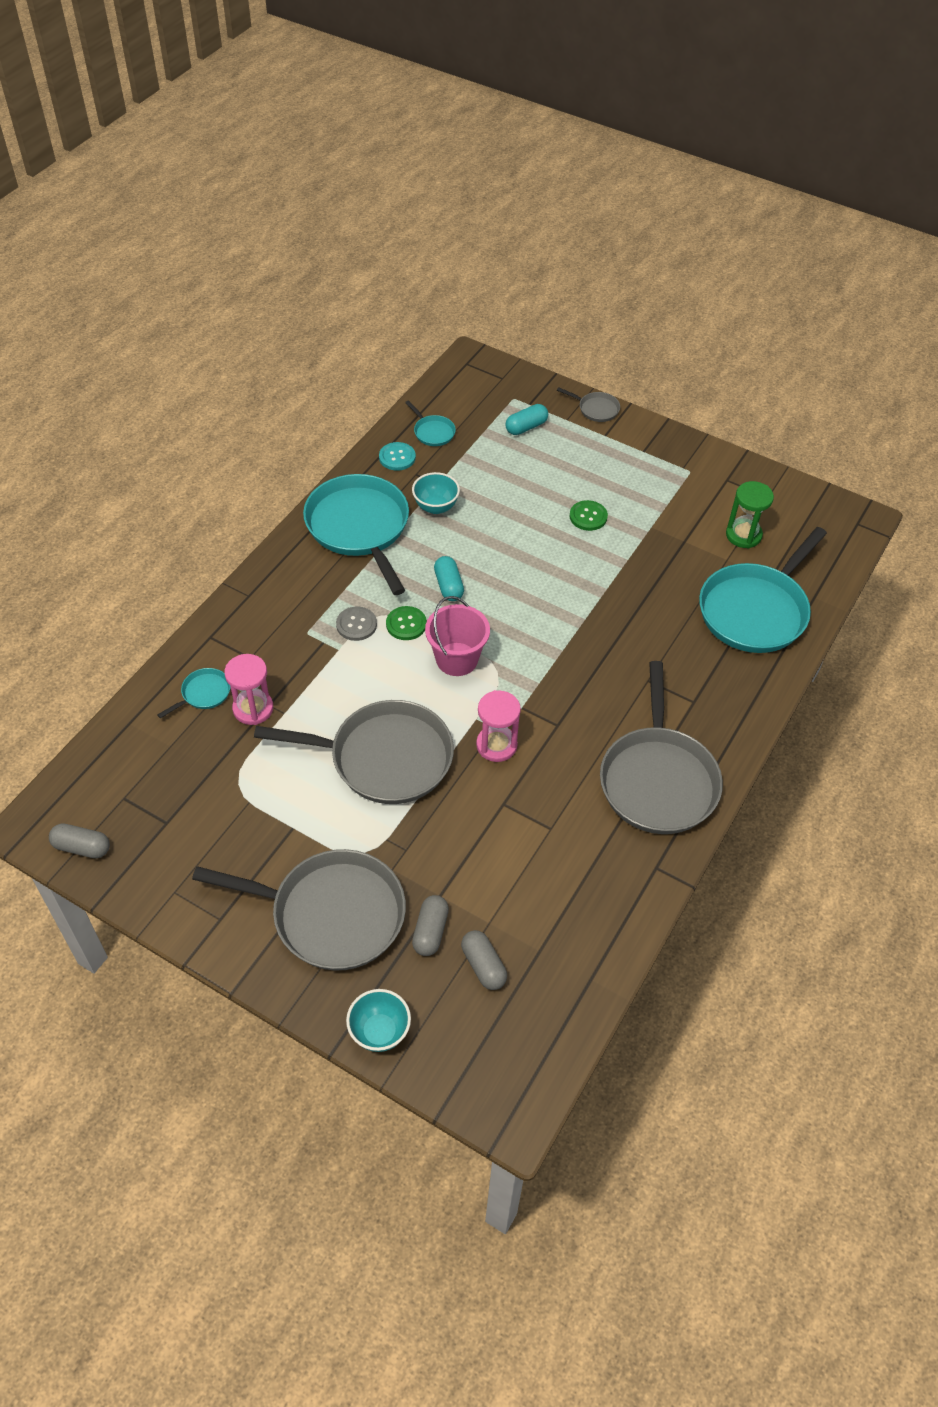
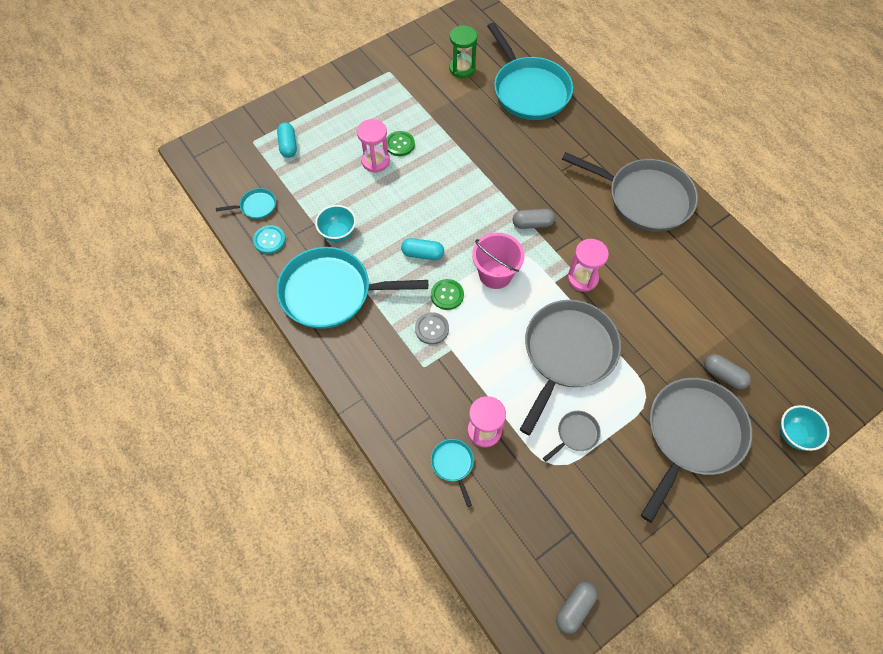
camera: 65 degrees left, 10 degrees up
grey capsule [461,930,507,990] -> grey capsule moved to [513,209,555,229]
grey pan [557,387,620,422] -> grey pan moved to [543,411,601,462]
none -> pink hourglass [357,119,390,173]

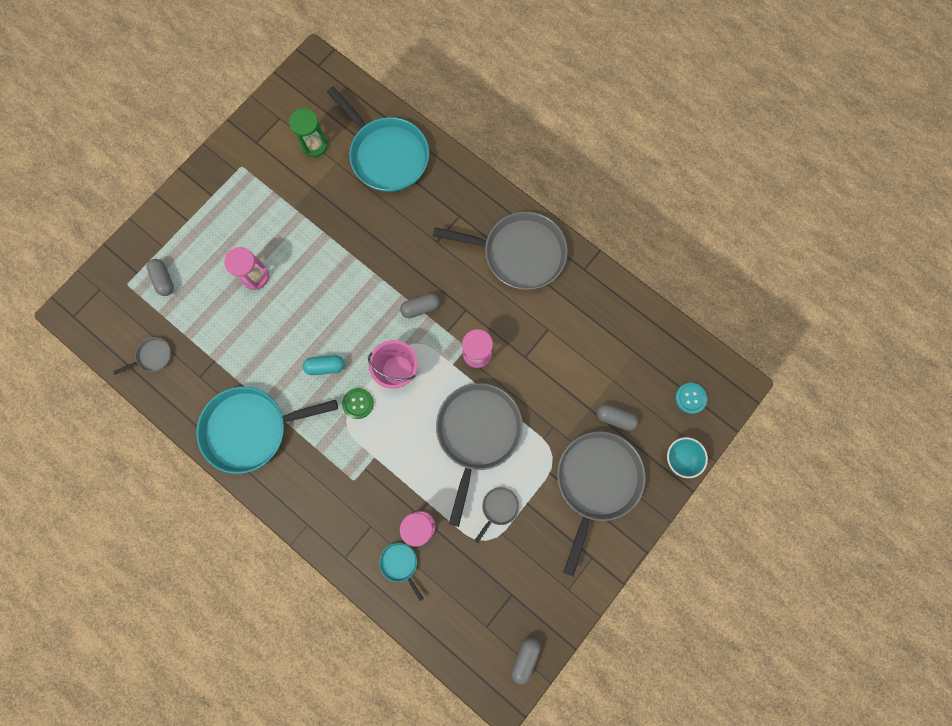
camera: 15 degrees left, 15 degrees up
turquoise pan [216,188,276,219] -> grey pan [113,337,171,375]
turquoise button [253,225,286,254] -> turquoise button moved to [675,383,707,414]
turquoise capsule [277,122,297,158] -> grey capsule [146,259,174,296]
turquoise bowl [315,205,356,242] -> none
green button [386,131,415,156] -> none
grey button [415,312,449,345] -> none

